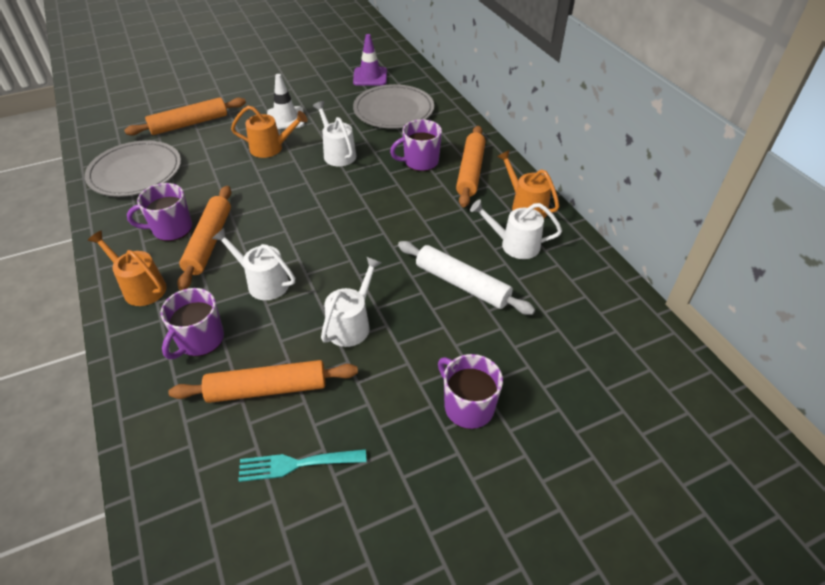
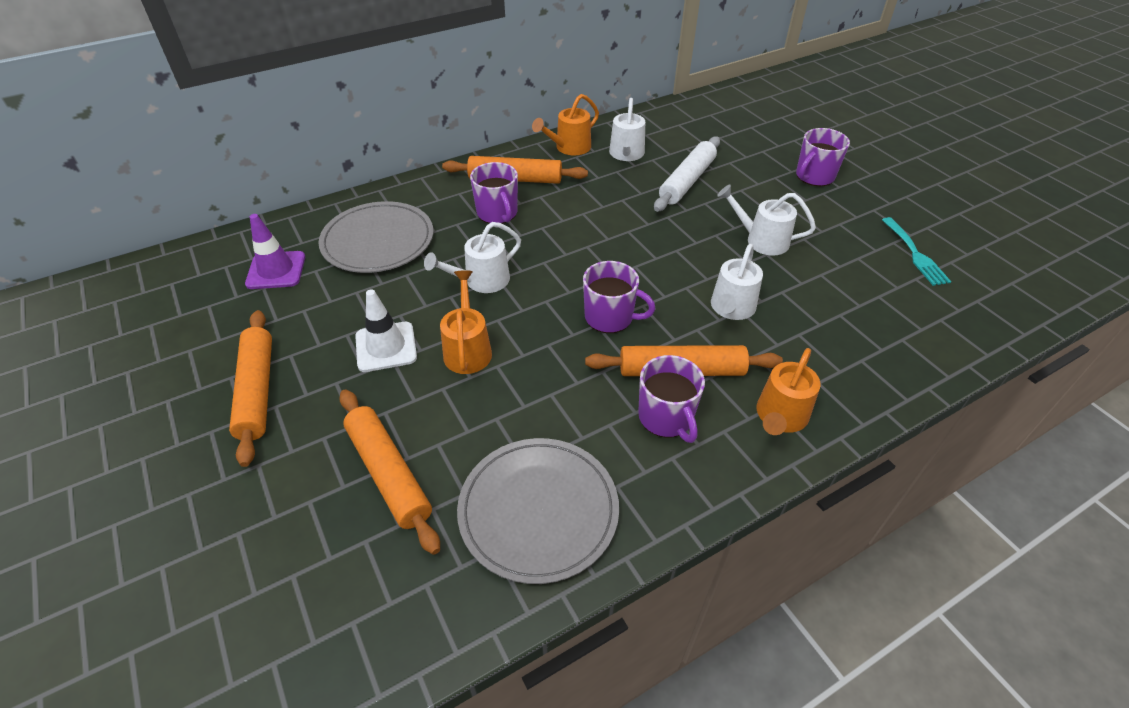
camera: 95 degrees left, 0 degrees up
purple mug [160,288,224,359] -> purple mug moved to [583,261,655,333]
orange rolling pin [168,360,358,403] -> orange rolling pin moved to [229,310,272,467]

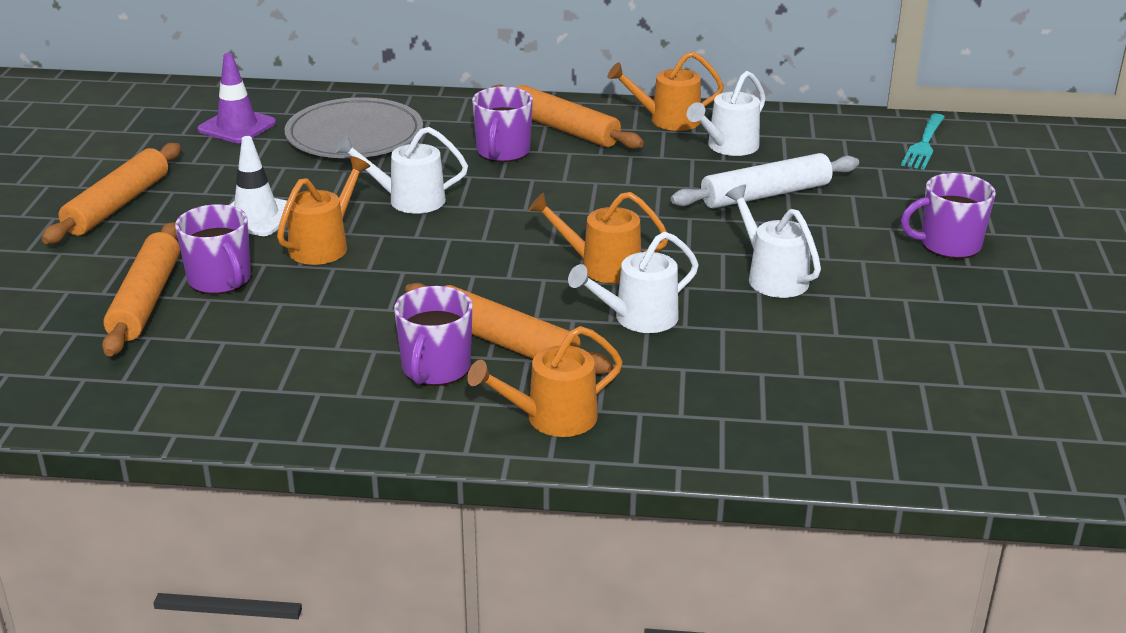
camera: 35 degrees right, 15 degrees down
grey plate [457,438,619,584] -> none
purple mug [583,261,655,333] -> purple mug moved to [175,204,251,295]
turquoise fork [882,217,951,286] -> turquoise fork moved to [901,113,945,170]
none -> orange watering can [529,192,668,284]

